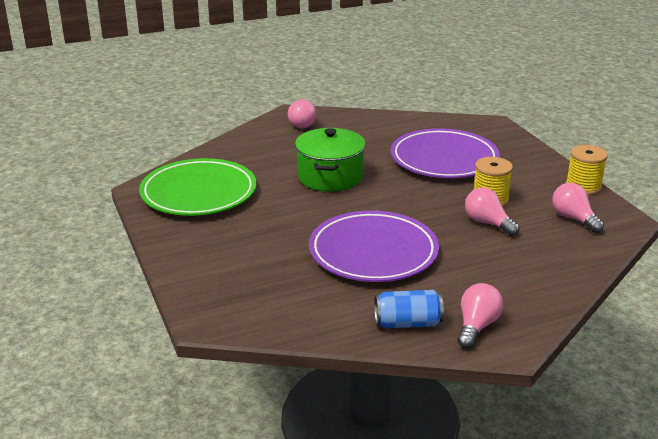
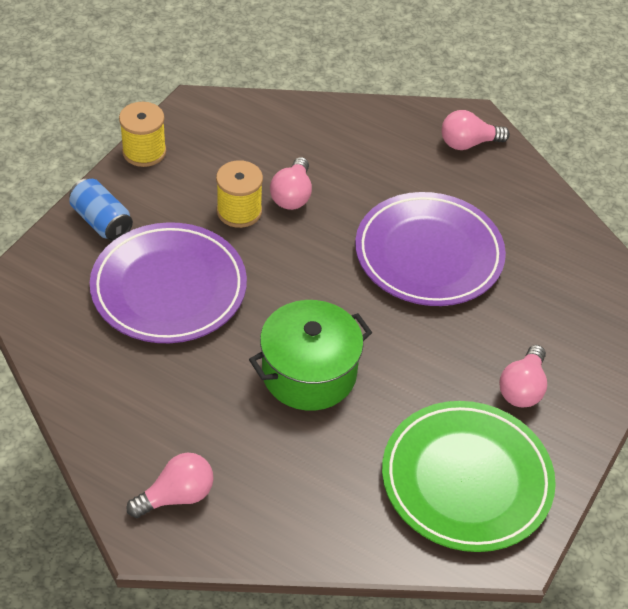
camera: 130 degrees left, 20 degrees up
blue can [374,290,444,329] -> blue can moved to [69,178,133,241]
pink light bulb [552,183,604,233] -> pink light bulb moved to [499,345,547,407]

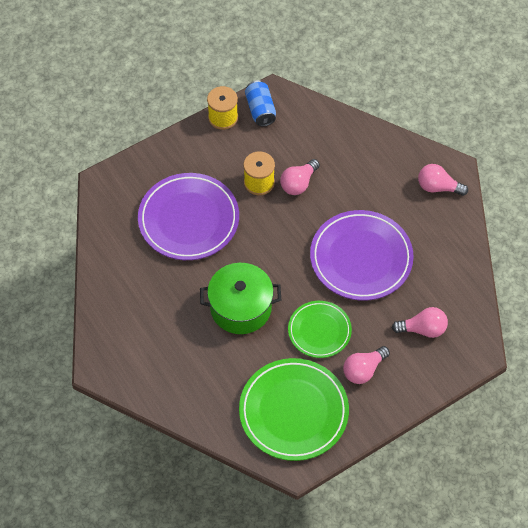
camera: 30 degrees right, 10 degrees up
blue can [69,178,133,241] -> blue can moved to [245,80,276,126]
pink light bulb [126,453,214,518] -> pink light bulb moved to [392,307,448,338]
none -> green plate [288,301,352,358]

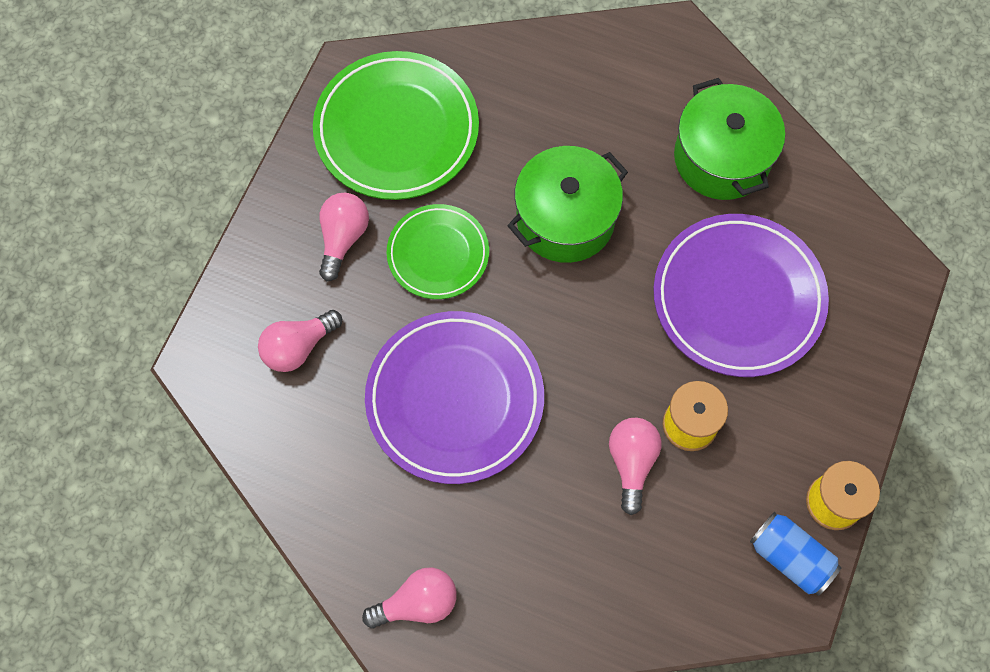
camera: 145 degrees right, 10 degrees up
none -> green pot [674,78,785,200]

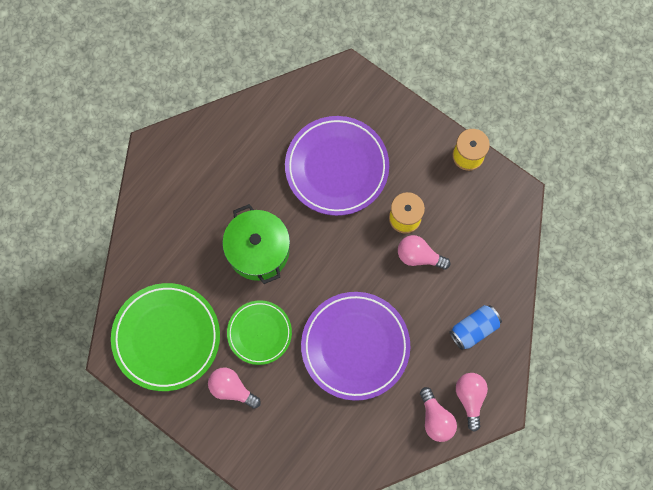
camera: 75 degrees left, 5 degrees up
pink light bulb [258,310,342,372] -> pink light bulb moved to [420,387,457,442]
green pot [674,78,785,200] -> none
blue can [750,512,841,596] -> blue can moved to [450,305,502,350]

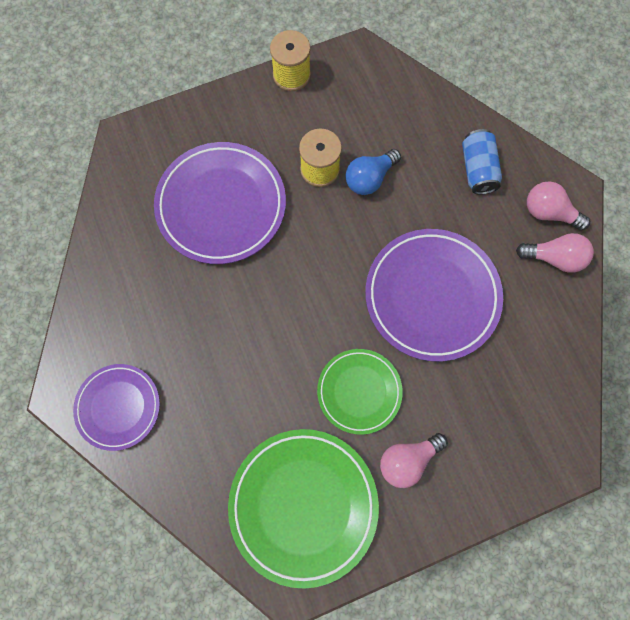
camera: 60 degrees left, 0 degrees up
green pot [222,204,290,284] -> none
pink light bulb [398,235,450,270] -> blue light bulb [346,149,401,195]
none -> purple plate [73,364,160,451]

